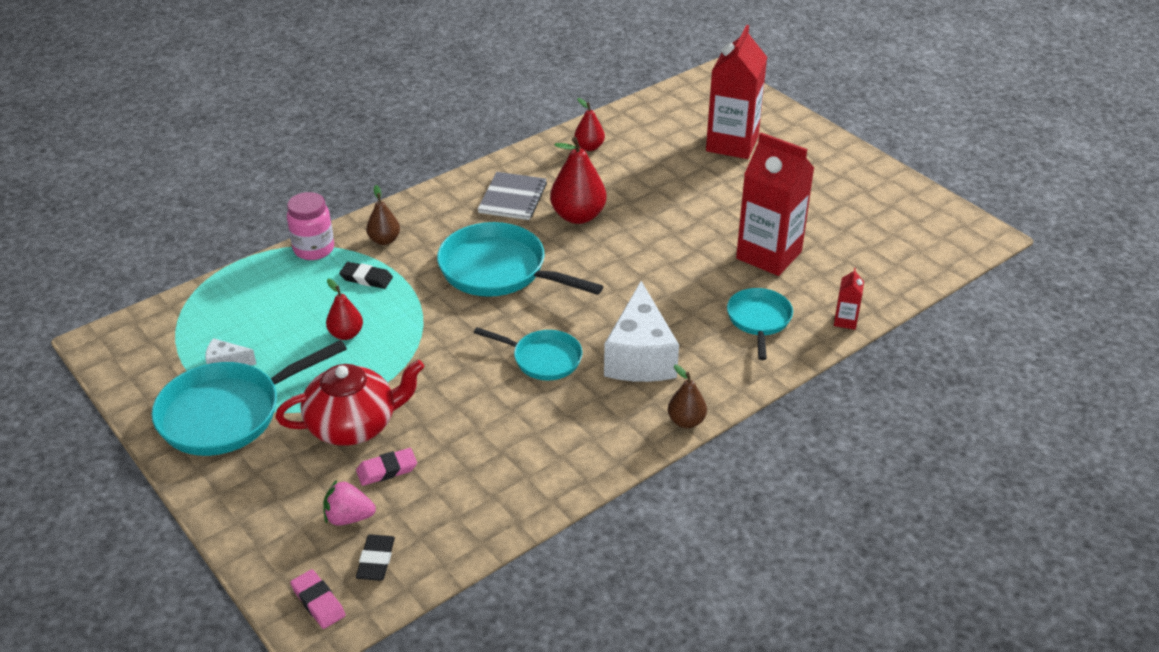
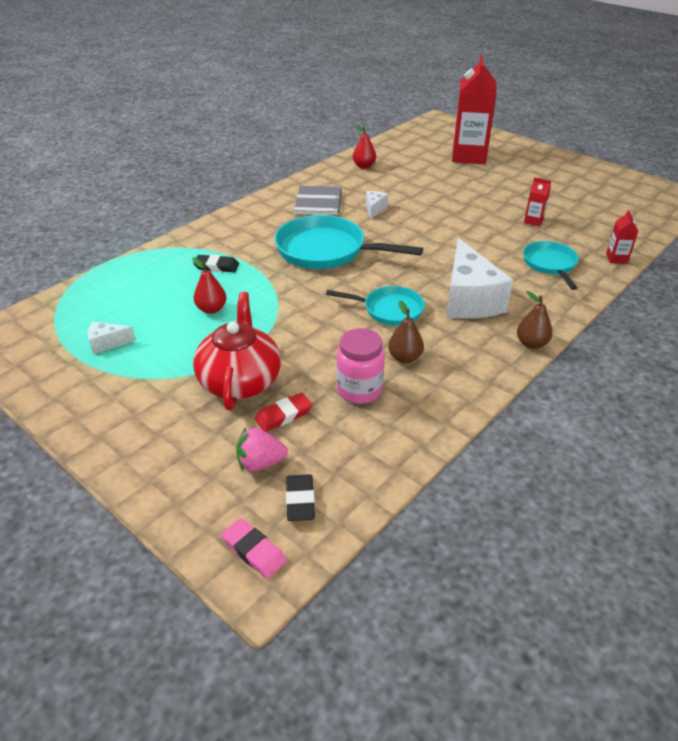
camera: 10 degrees left, 0 degrees up
turquoise pan [152,340,347,456] -> none
red teapot [276,360,424,446] -> red teapot turned 60 degrees counterclockwise [193,292,281,410]
pink jar [287,192,334,260] -> pink jar moved to [337,328,385,404]
pink eraser [356,448,417,486] -> red eraser [255,393,312,432]
brown pear [366,185,400,245] -> brown pear moved to [388,301,424,363]
red pear [550,137,607,224] -> white cheese [366,191,388,220]
red carton [736,133,814,276] -> red carton [524,177,551,227], size x0.42

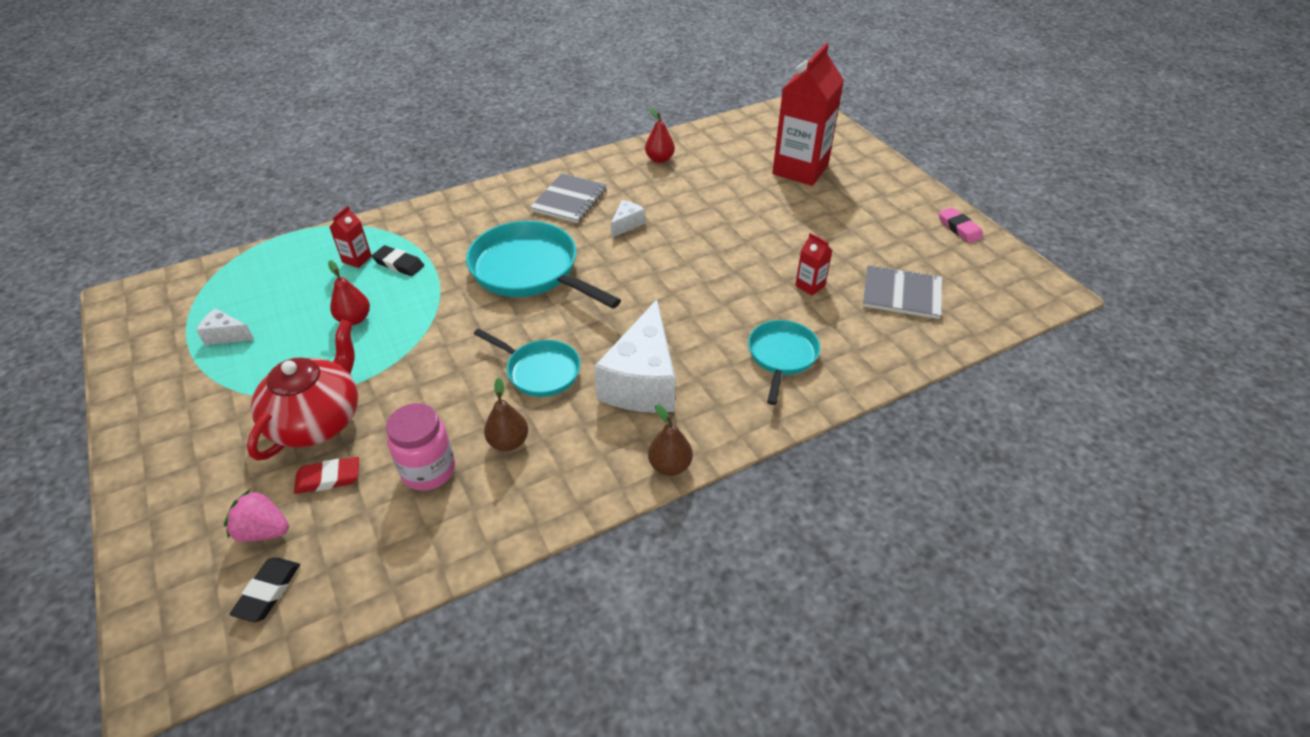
camera: 20 degrees right, 5 degrees up
pink eraser [221,518,287,579] -> pink eraser moved to [939,207,983,243]
red carton [606,210,638,264] -> red carton moved to [329,206,372,268]
none -> grey notebook [863,265,942,319]

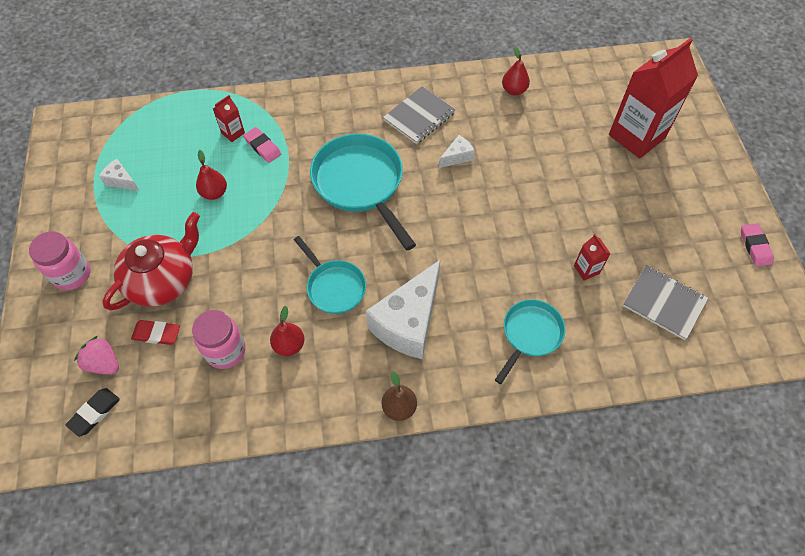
camera: 20 degrees right, 15 degrees up
black eraser [372,245,424,276] -> pink eraser [243,127,281,163]
brown pear [484,377,528,451] -> red pear [270,306,304,356]
none -> pink jar [29,231,90,290]

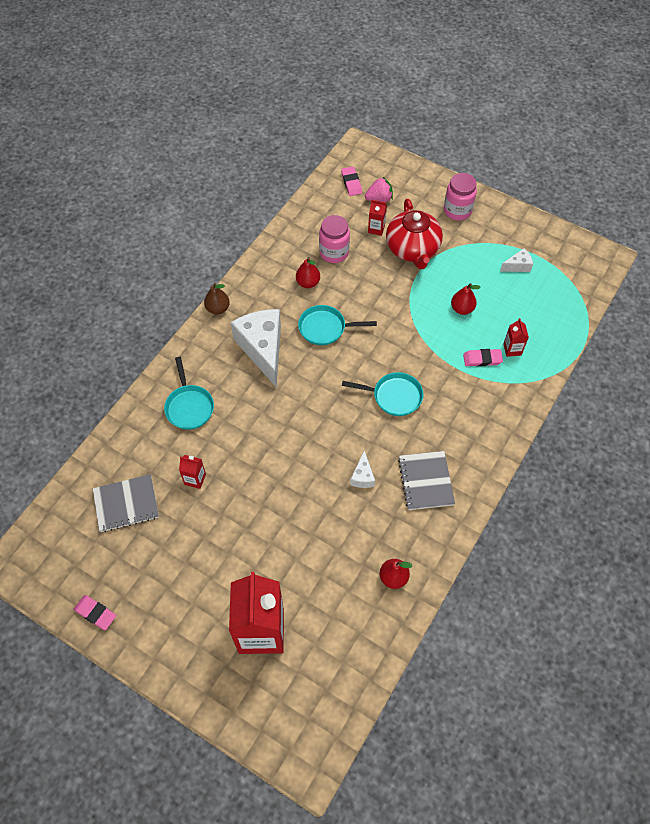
camera: 130 degrees right, 0 degrees up
black eraser [65,388,120,437] -> pink eraser [341,167,362,196]
red eraser [131,320,180,345] -> red carton [368,200,387,236]
turquoise pan [310,134,416,250] -> turquoise pan [342,372,424,416], size x0.59

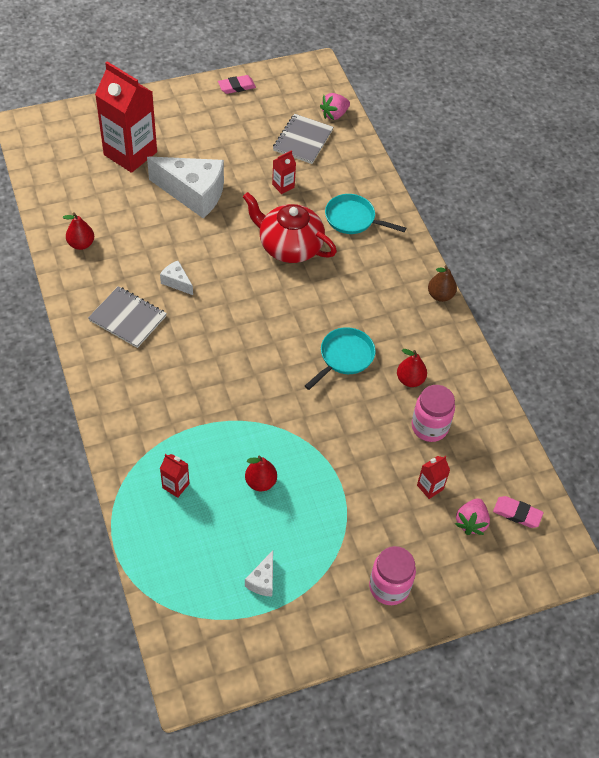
camera: 125 degrees right, 5 degrees down
white cheese [231,309,281,388] -> white cheese moved to [147,157,224,218]
turquoise pan [342,372,424,416] -> none
red teapot [386,199,443,269] -> red teapot moved to [243,192,337,263]
pink eraser [463,349,503,367] -> none
none -> pink strawberry [320,93,350,120]

